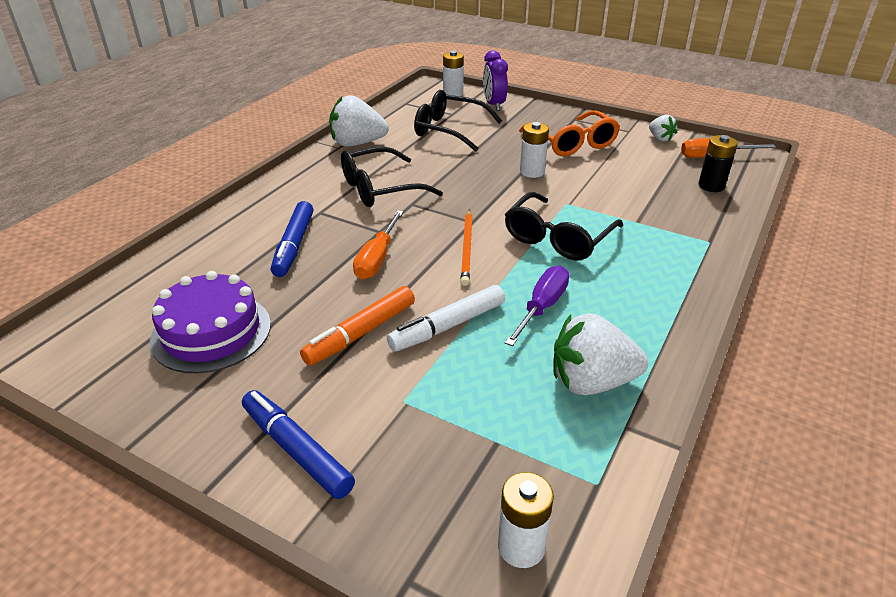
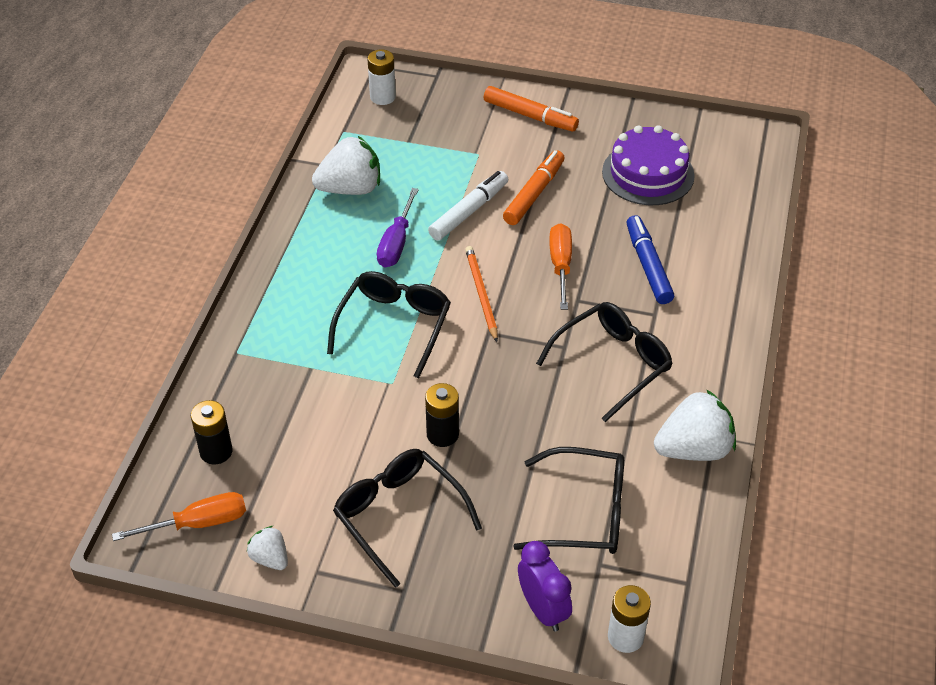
camera: 165 degrees right, 10 degrees up
blue marker [242,390,355,499] -> orange marker [483,86,579,131]
orange glasses [519,111,620,156] -> black glasses [333,449,482,588]
white battery [520,122,549,178] -> black battery [425,383,459,447]

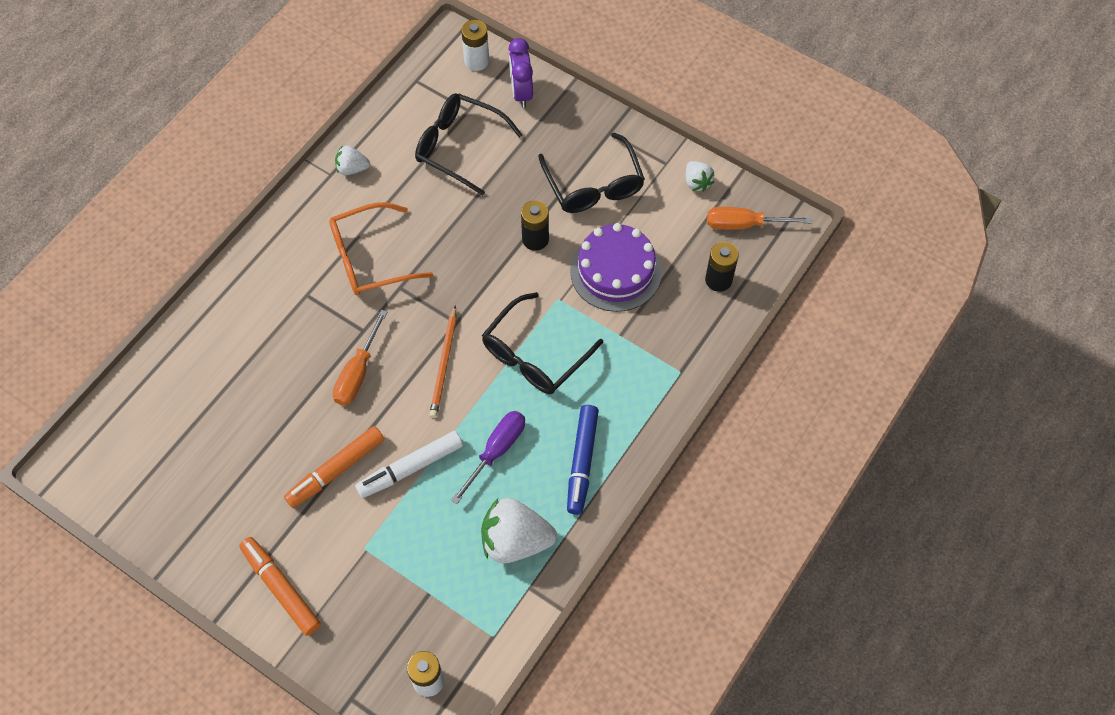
camera: 160 degrees left, 15 degrees up
black glasses [536,302,673,422] -> orange glasses [329,202,433,296]
purple cake [602,125,695,205] -> purple cake moved to [570,223,662,312]
blue marker [626,215,674,304] -> blue marker moved to [567,405,599,515]
white strawberry [654,389,736,461] -> white strawberry [335,146,370,175], size x0.53

